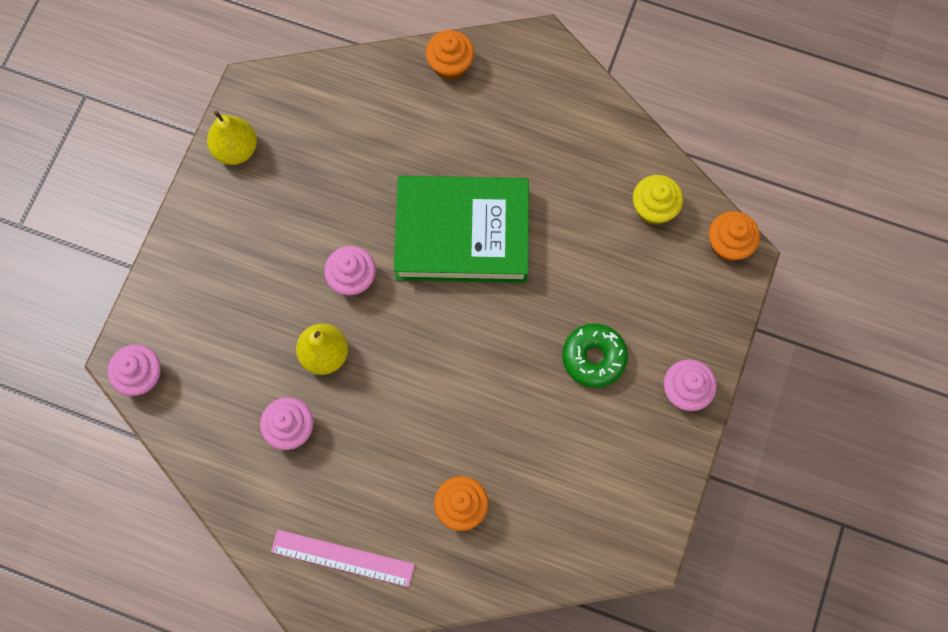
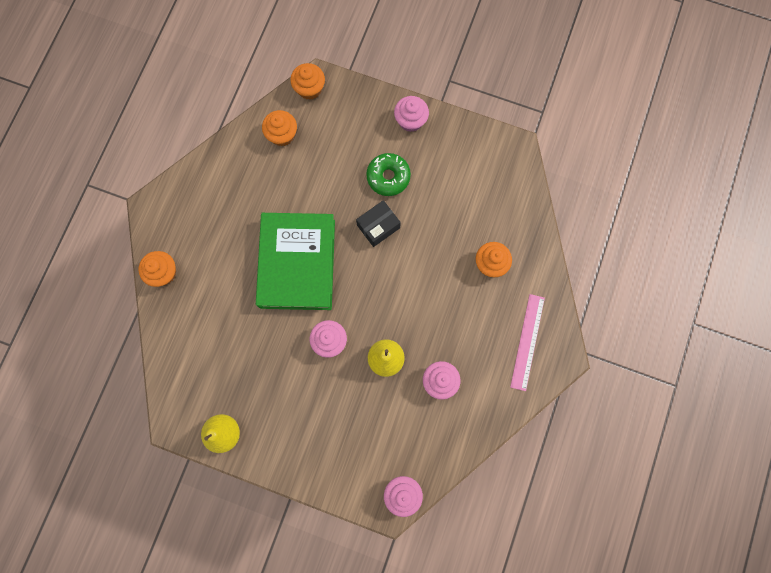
camera: 90 degrees left, 5 degrees up
yellow cupcake [633,175,683,225] -> orange cupcake [262,110,297,146]
none -> black box [356,200,401,247]

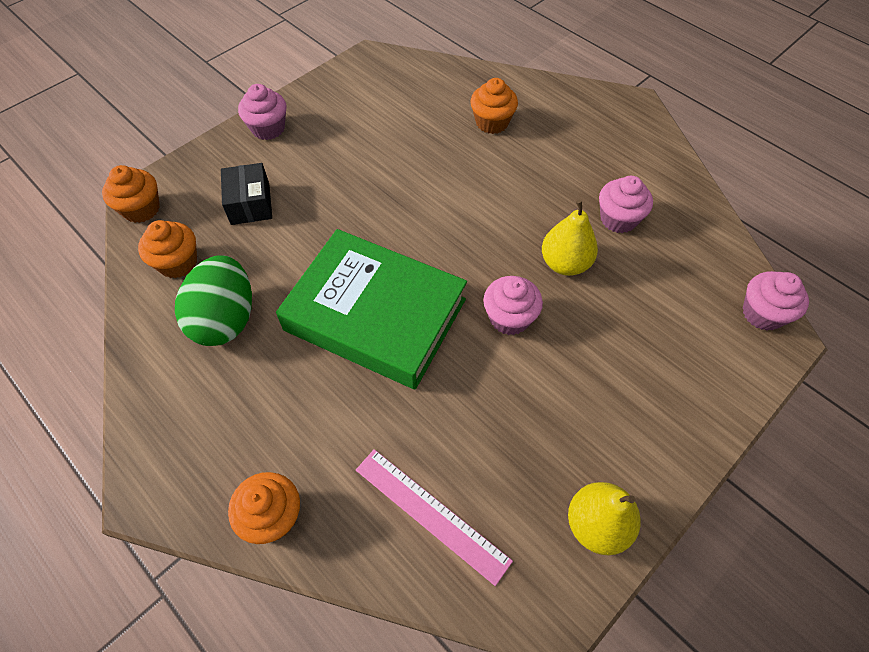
camera: 65 degrees left, 20 degrees down
black box [356,200,401,247] -> black box moved to [221,163,272,225]
green donut [366,153,411,196] -> none
pink ruler [510,294,545,391] -> pink ruler moved to [356,449,513,586]
none -> green egg [175,256,252,346]

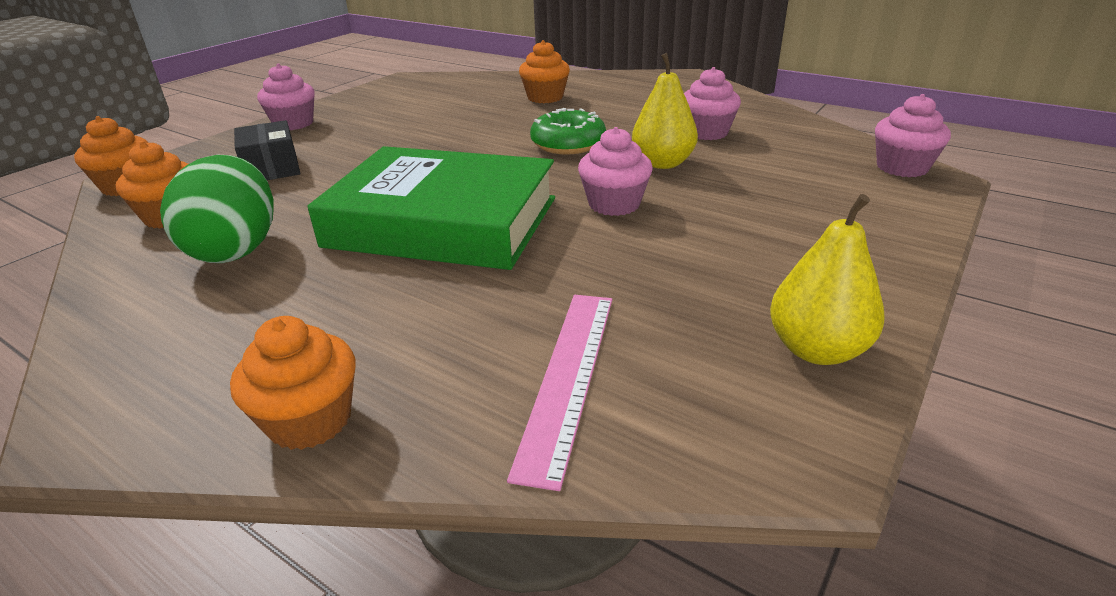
camera: 10 degrees left, 25 degrees down
pink ruler [356,449,513,586] -> pink ruler turned 75 degrees clockwise [507,295,612,491]
none -> green donut [530,108,606,155]

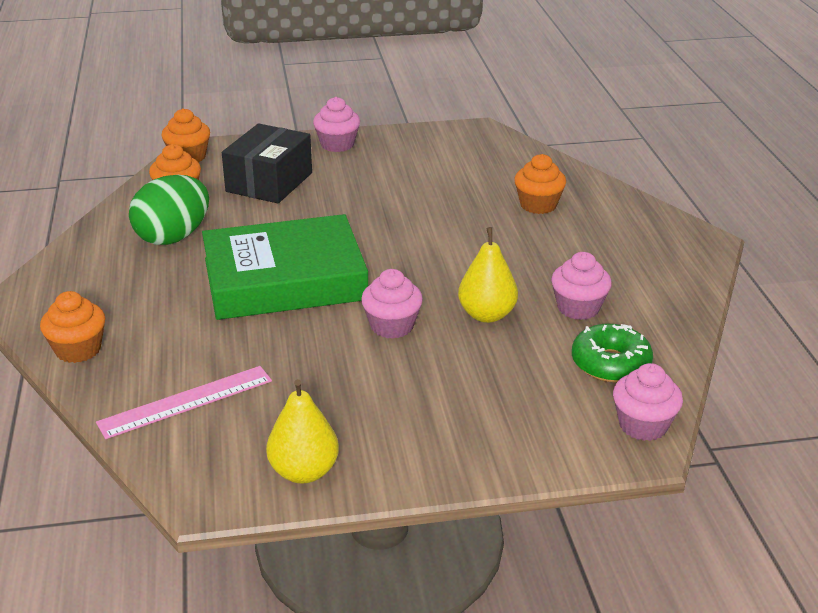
camera: 45 degrees right, 0 degrees up
black box [234,120,300,180] -> black box [222,123,312,203], size x1.51
green book [307,146,555,270] -> green book turned 75 degrees counterclockwise [202,214,368,320]
green donut [530,108,606,155] -> green donut moved to [572,324,653,383]

